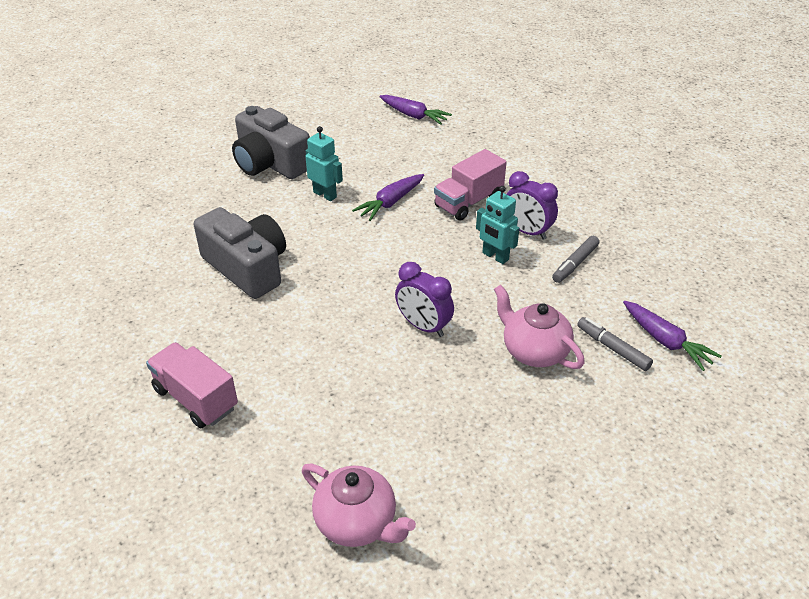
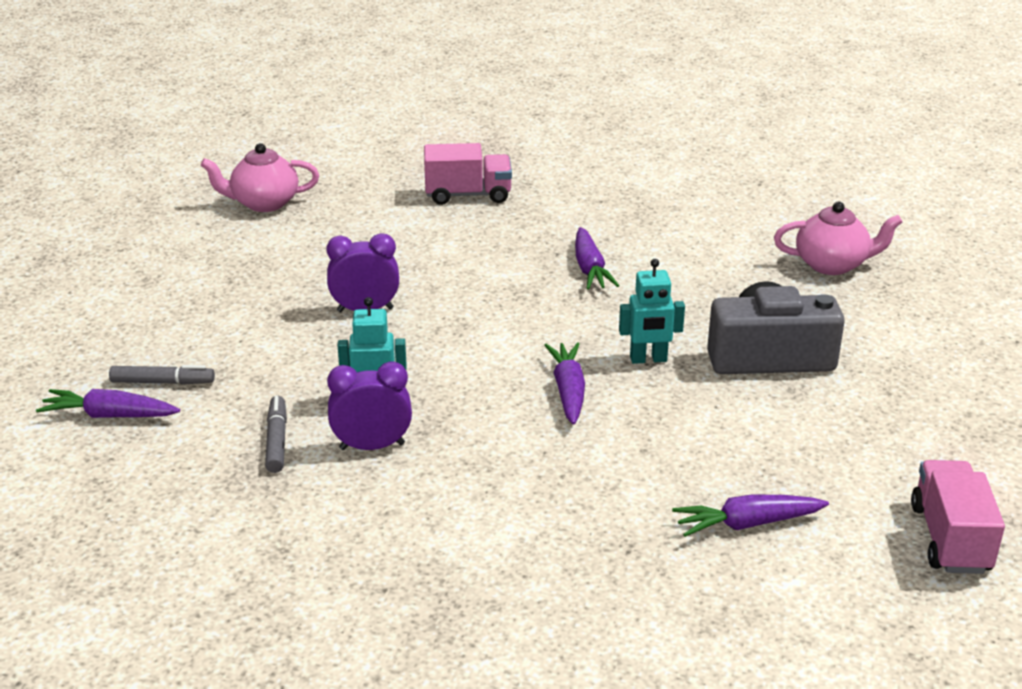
camera: 135 degrees right, 10 degrees down
grey camera [194,207,286,299] -> purple carrot [575,227,619,289]
pink truck [434,149,507,221] -> pink truck moved to [911,460,1005,574]
pink teapot [494,285,585,369] -> pink teapot moved to [774,202,903,275]

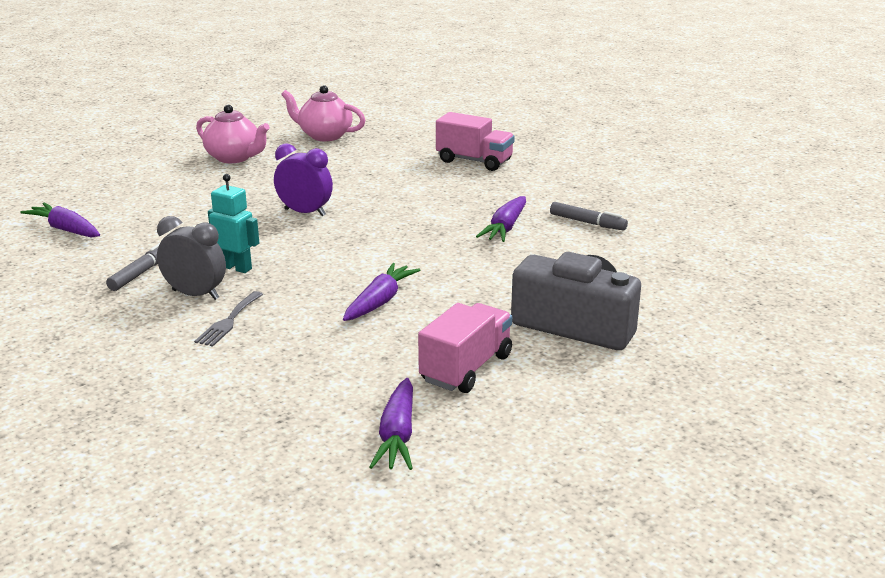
camera: 30 degrees right, 5 degrees down
grey marker [109,365,215,385] -> grey marker moved to [550,202,628,231]
purple clock [327,361,412,450] -> grey clock [157,216,226,300]
turquoise robot [619,259,685,364] -> none
purple carrot [672,494,829,537] -> purple carrot turned 105 degrees counterclockwise [369,378,413,470]
pink teapot [774,202,903,275] -> pink teapot moved to [196,105,270,163]
pink truck [911,460,1005,574] -> pink truck moved to [418,303,512,393]
none -> grey fork [194,291,263,347]

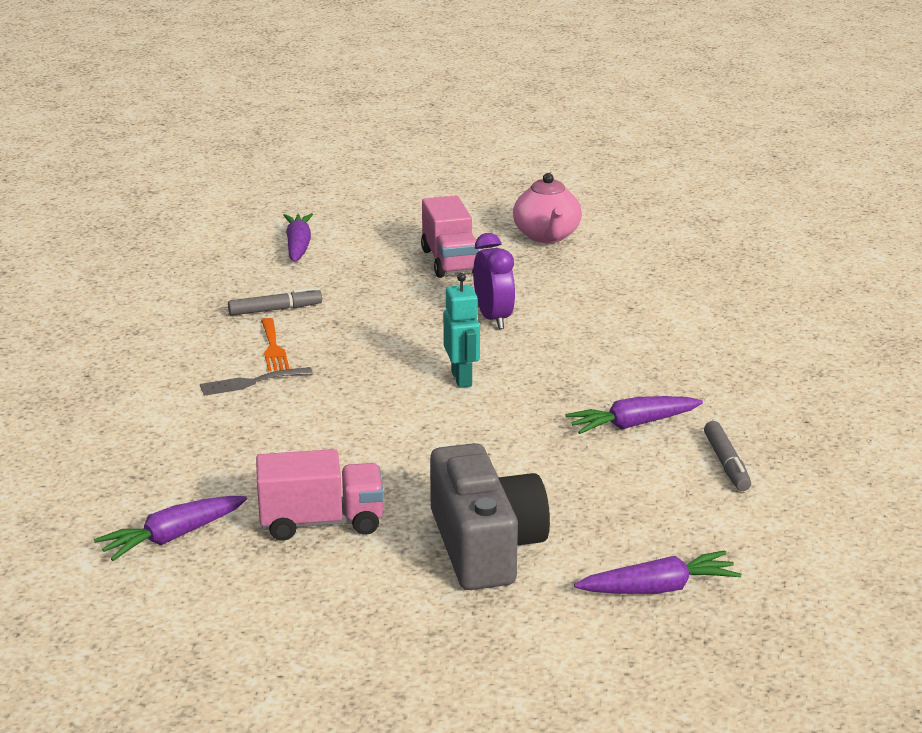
camera: 50 degrees right, 0 degrees up
grey clock [157,216,226,300] -> orange fork [261,318,289,372]
turquoise robot [208,174,259,273] -> turquoise robot moved to [443,273,480,388]
pink teapot [281,85,366,141] -> none
purple carrot [343,263,420,321] -> purple carrot moved to [574,551,741,594]
pink truck [436,112,515,171] -> pink truck moved to [421,196,479,278]

